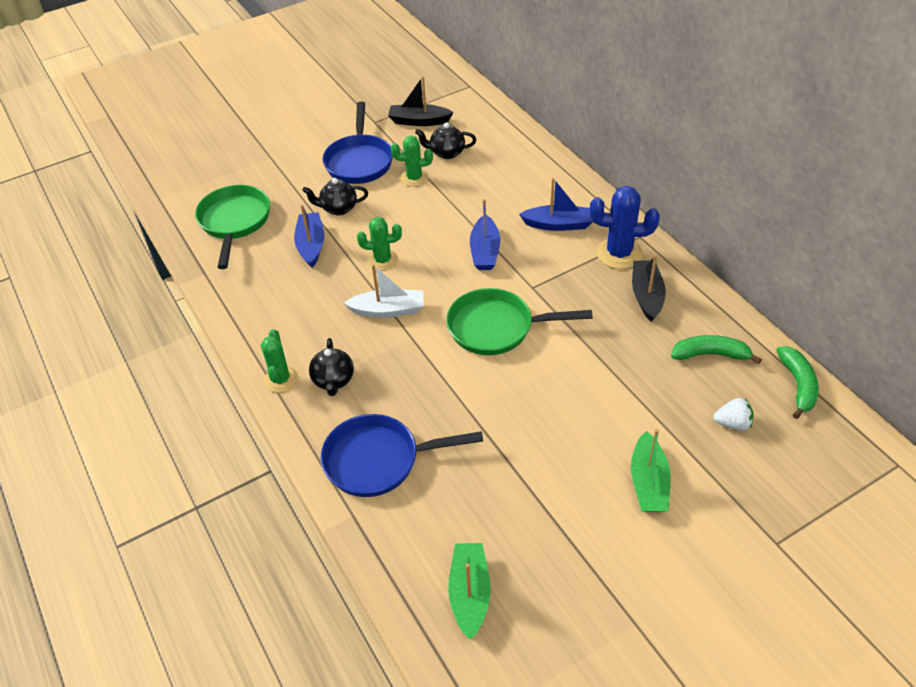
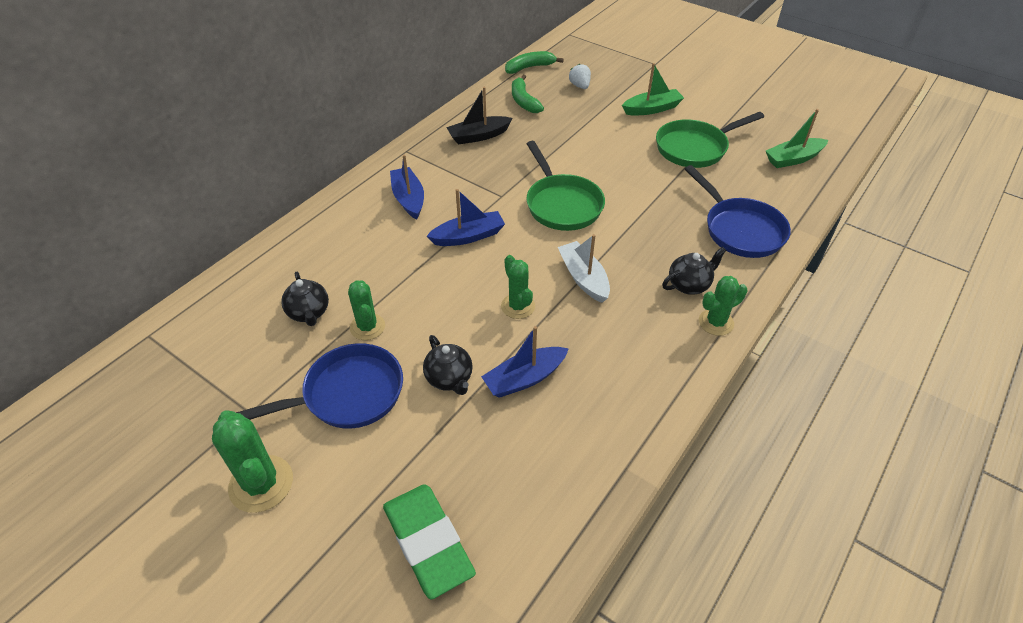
camera: 115 degrees left, 0 degrees up
green pan [195,185,270,269] -> green pan moved to [656,112,764,168]
black boat [388,76,454,126] -> none
blue cactus [590,186,660,269] -> none
none -> green cactus [212,411,293,513]
none -> green eraser [383,484,476,599]

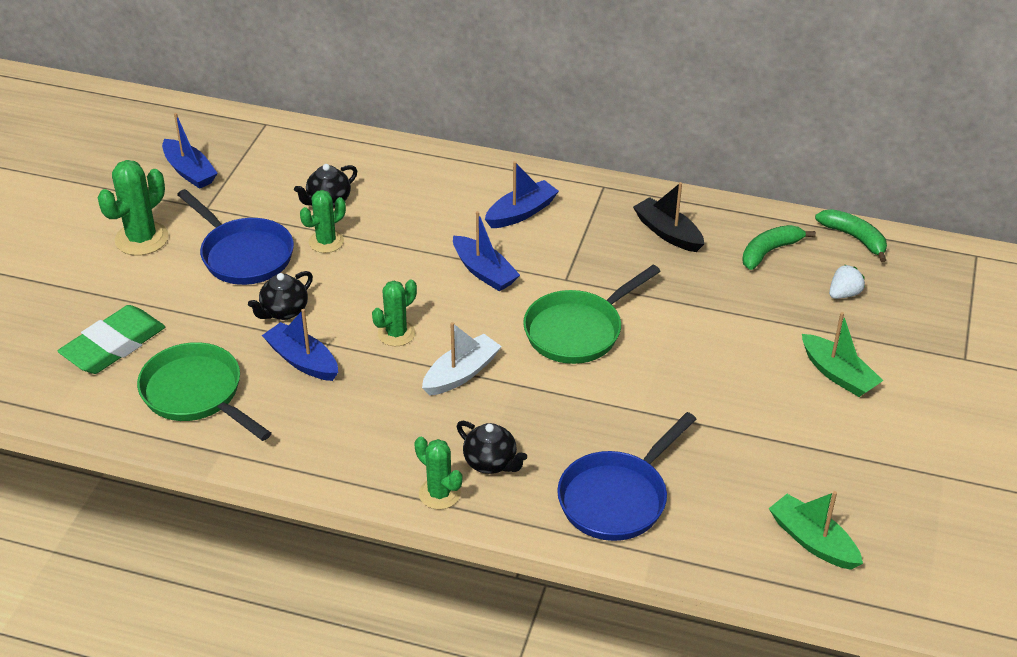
camera: 70 degrees right, 5 degrees down
green pan [656,112,764,168] -> green pan moved to [137,342,272,441]
none -> blue boat [162,113,218,189]

